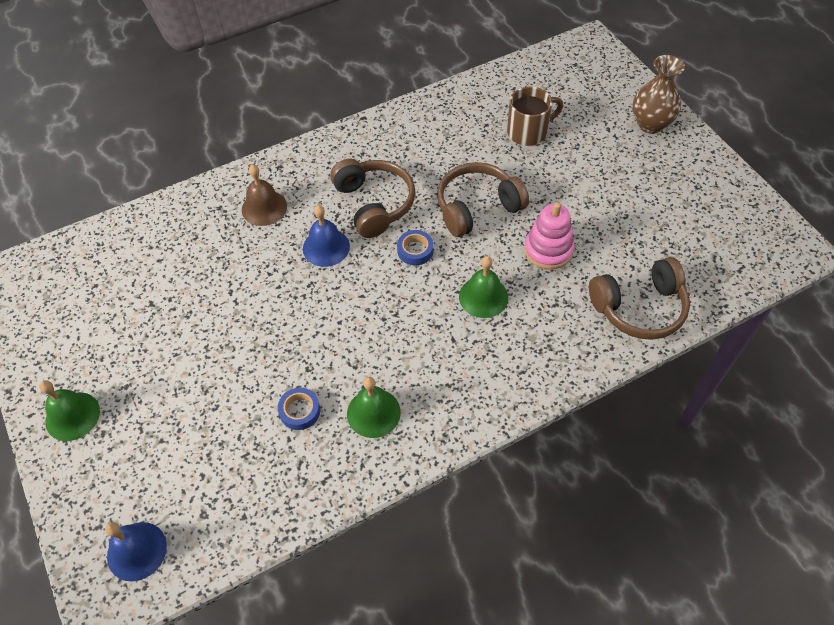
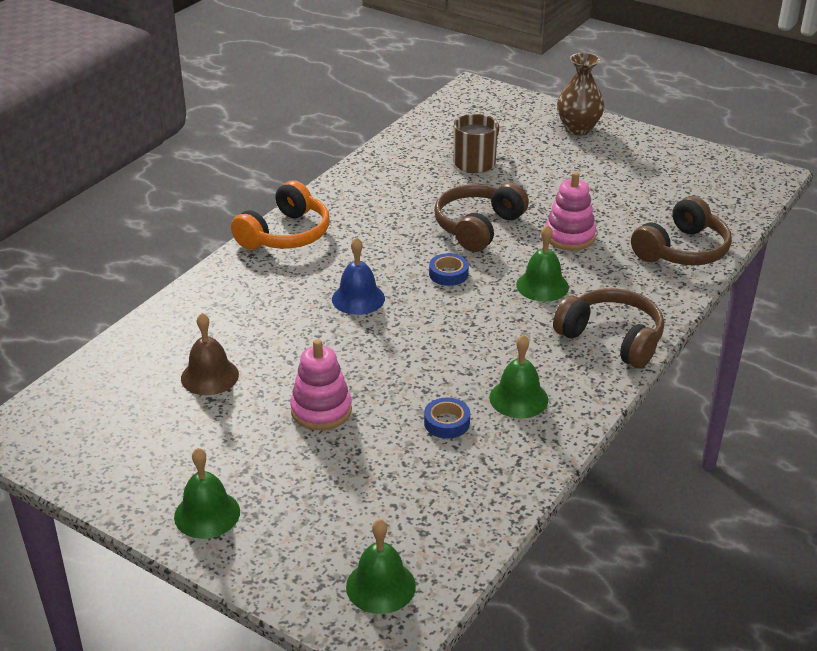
camera: 30 degrees left, 20 degrees down
blue bell [105,522,167,582] -> green bell [346,519,416,614]
brown bell [242,164,287,226] -> brown bell moved to [181,313,239,395]
brown headphones [330,159,415,238] -> brown headphones moved to [553,288,664,368]
none -> orange headphones [231,180,329,249]
none -> pink stacking toy [290,339,352,430]

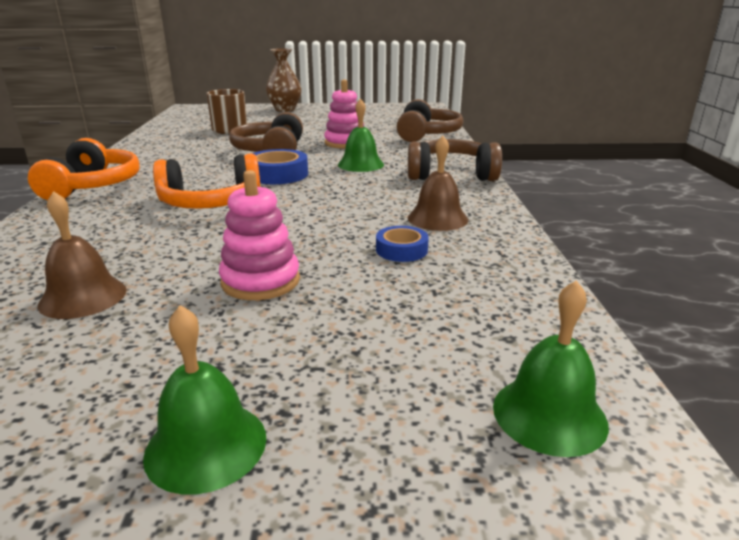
camera: 35 degrees left, 10 degrees down
blue bell [332,237,385,315] -> orange headphones [153,153,260,209]
blue tape [429,253,469,286] -> blue tape [252,149,308,184], size x1.61
green bell [489,334,548,418] -> brown bell [408,136,468,231]

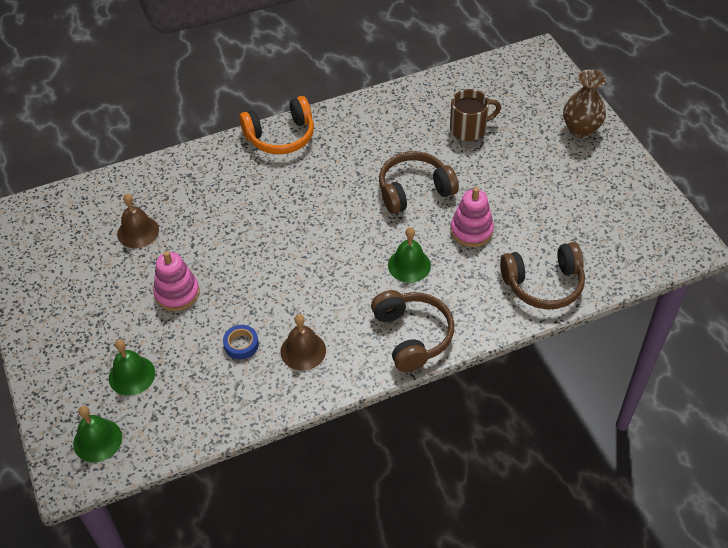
camera: 70 degrees right, 25 degrees up
green bell [143,305,266,495] -> green bell moved to [109,339,155,396]
orange headphones [153,153,260,209] -> none
blue tape [252,149,308,184] -> none

